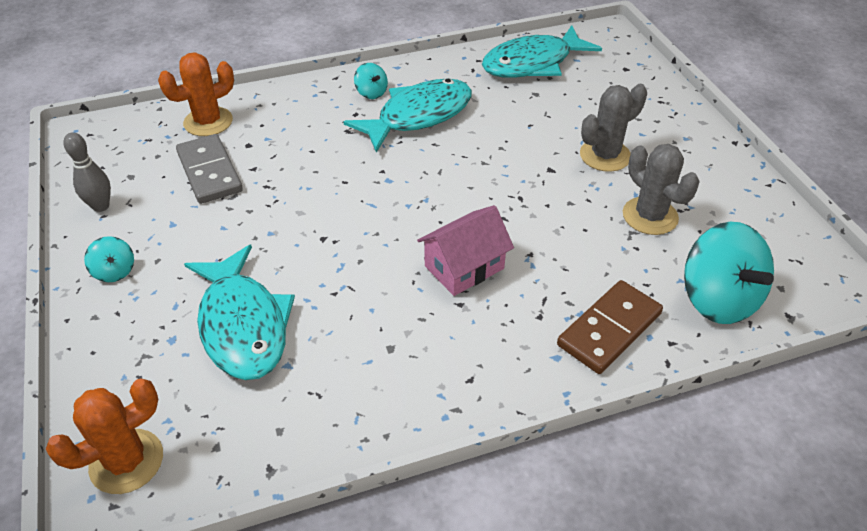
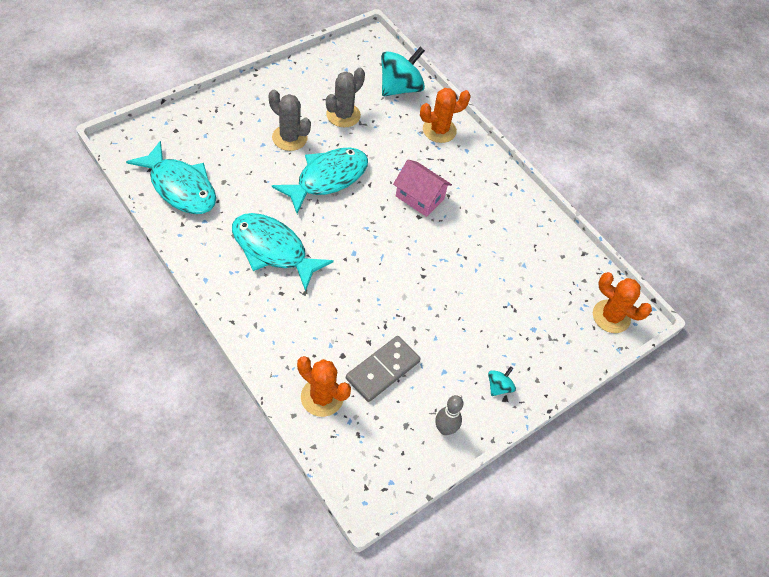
camera: 115 degrees left, 10 degrees up
turquoise fish [184,245,295,380] -> turquoise fish moved to [272,148,368,214]
turquoise spinning top [354,63,388,99] -> none
brown domino [557,280,663,374] -> orange cactus [420,88,471,143]

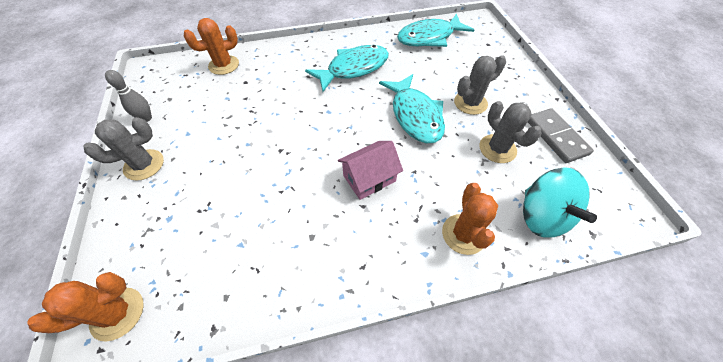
camera: 120 degrees right, 0 degrees up
grey domino [346,336,421,402] -> grey domino moved to [528,108,594,163]
turquoise spinning top [488,366,516,396] -> grey cactus [83,117,164,181]

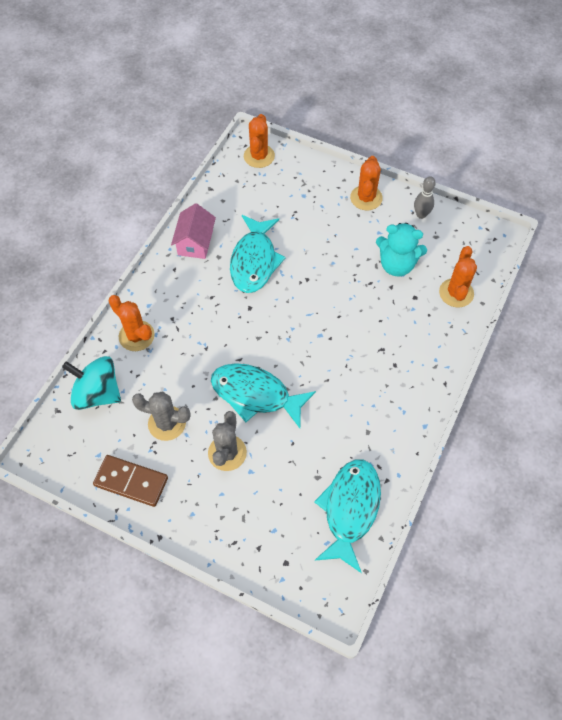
camera: 130 degrees right, 5 degrees up
grey cactus [83,117,164,181] -> orange cactus [350,156,383,210]
turquoise fish [305,45,389,92] -> turquoise fish moved to [230,215,286,293]
pink house [338,141,403,200] -> pink house moved to [171,203,216,259]
grey domino [528,108,594,163] -> brown domino [93,455,168,507]
none -> turquoise teddy bear [376,223,427,277]

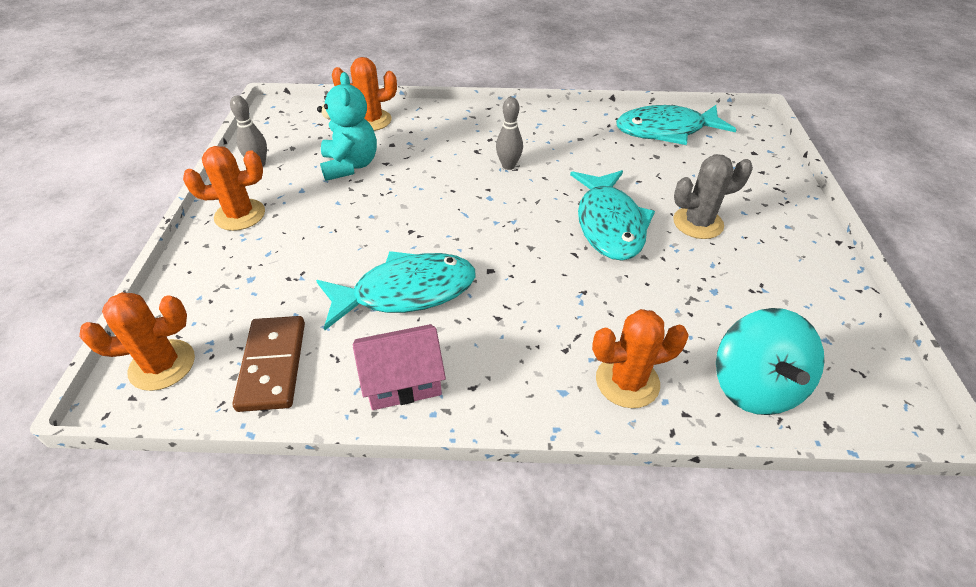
camera: 115 degrees left, 15 degrees down
brown domino [93,455,168,507] -> brown domino moved to [232,316,305,412]
orange cactus [109,295,155,351] -> orange cactus turned 60 degrees clockwise [592,309,689,408]
grey cactus [132,391,191,441] -> none
none -> grey bowling pin [496,97,523,170]

